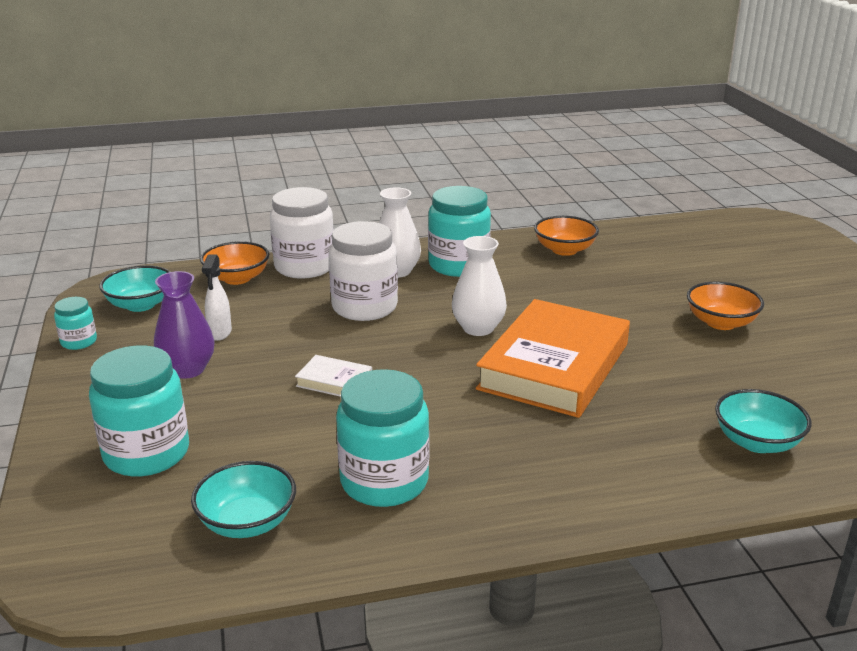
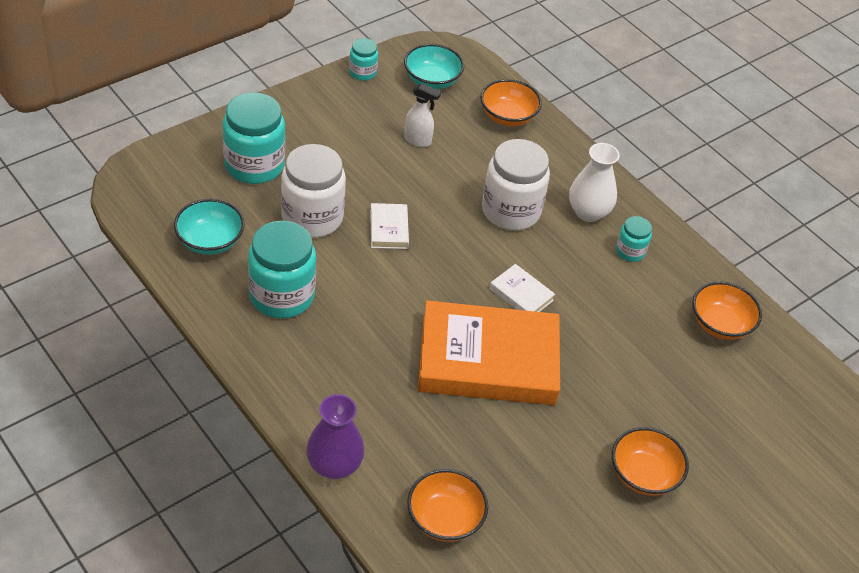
camera: 60 degrees right, 20 degrees up
purple vase [154,271,215,379] -> purple vase moved to [306,394,364,479]
white spray bottle [202,254,232,341] -> white spray bottle turned 135 degrees counterclockwise [404,83,441,147]
white jar [270,187,334,279] -> white jar moved to [281,144,346,238]
turquoise jar [428,186,491,277] -> turquoise jar [616,216,652,262], size x0.50
white vase [452,236,507,336] -> white book [490,264,555,312]
turquoise bowl [715,389,812,453] -> orange bowl [407,469,488,542]

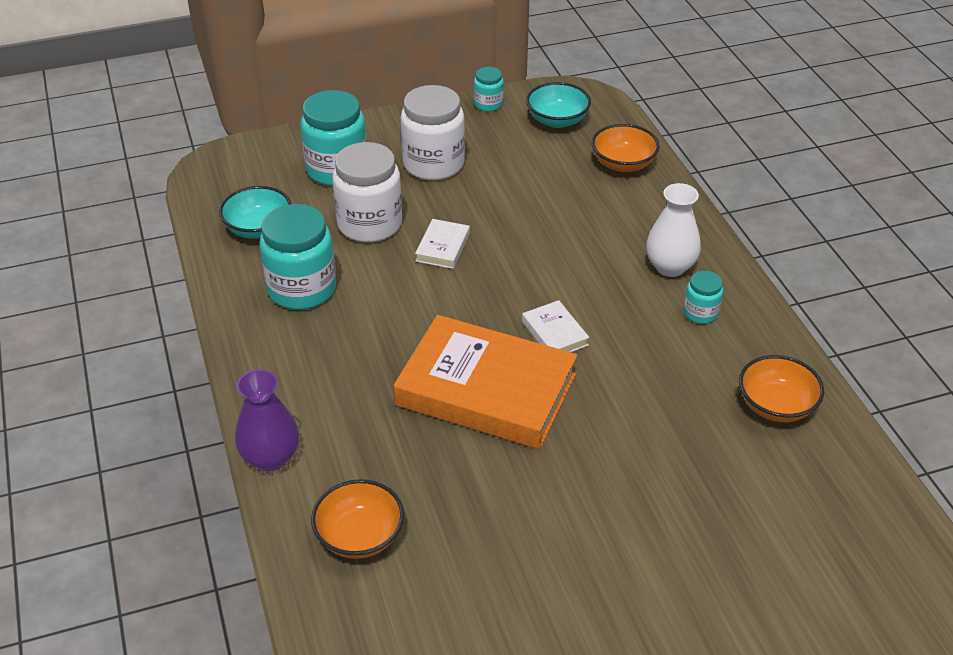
camera: 25 degrees right, 5 degrees down
white spray bottle [404,83,441,147] -> none
white jar [482,139,550,230] -> white jar moved to [401,85,465,181]
orange bowl [612,427,689,496] -> none

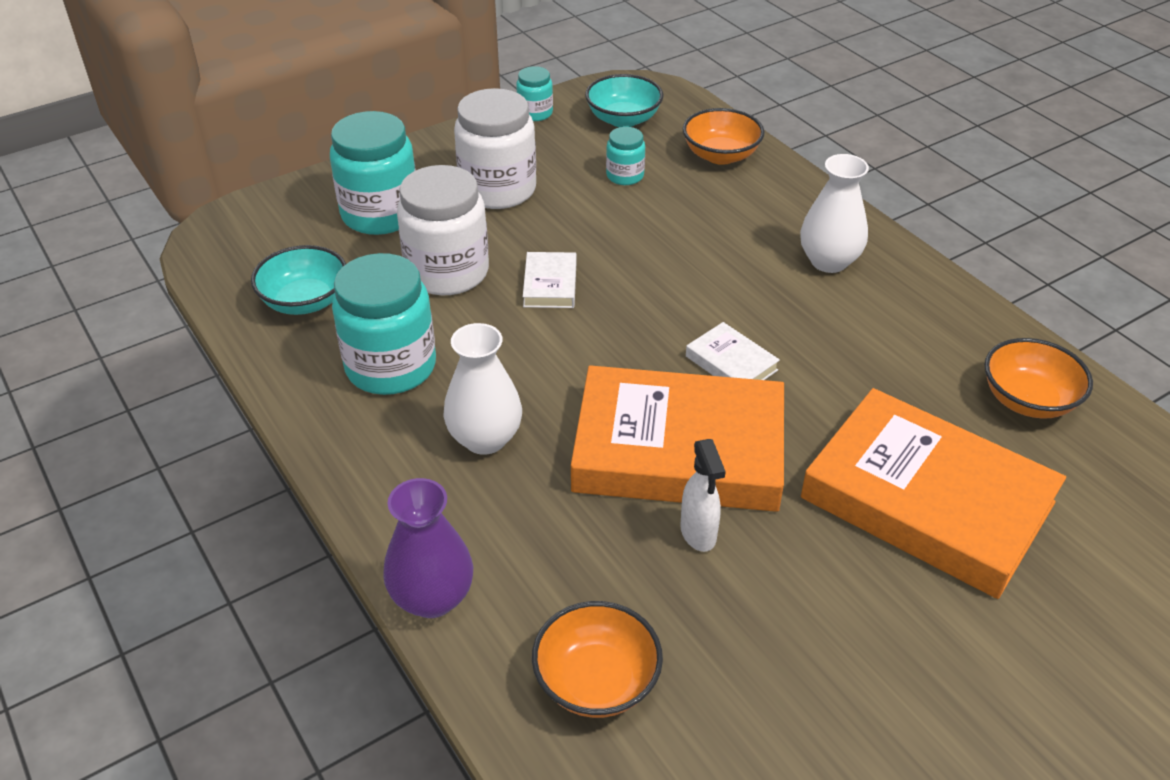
camera: 15 degrees left, 0 degrees up
turquoise jar [684,271,723,324] -> turquoise jar moved to [606,127,645,185]
none -> white vase [443,323,522,455]
none -> white spray bottle [680,439,726,552]
none -> orange book [801,388,1066,599]

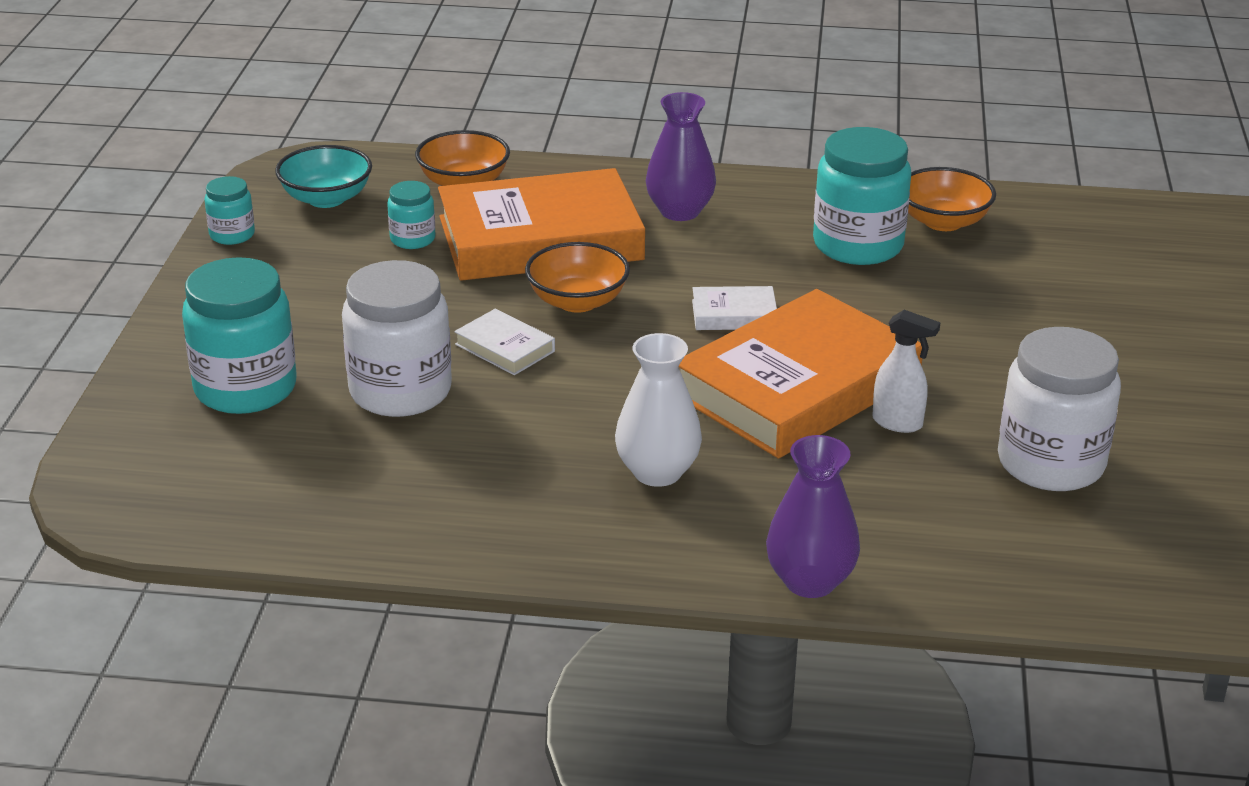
camera: 50 degrees left, 10 degrees down
turquoise bowl [251,245,346,315] -> none
turquoise jar [332,253,436,395] -> turquoise jar moved to [813,127,912,265]
white jar [454,88,536,209] -> white jar moved to [998,327,1121,491]
orange bowl [532,601,663,718] -> orange bowl moved to [525,242,630,313]
white vase [800,154,869,273] -> purple vase [646,92,716,221]
orange book [801,388,1066,599] -> orange book moved to [438,168,645,281]

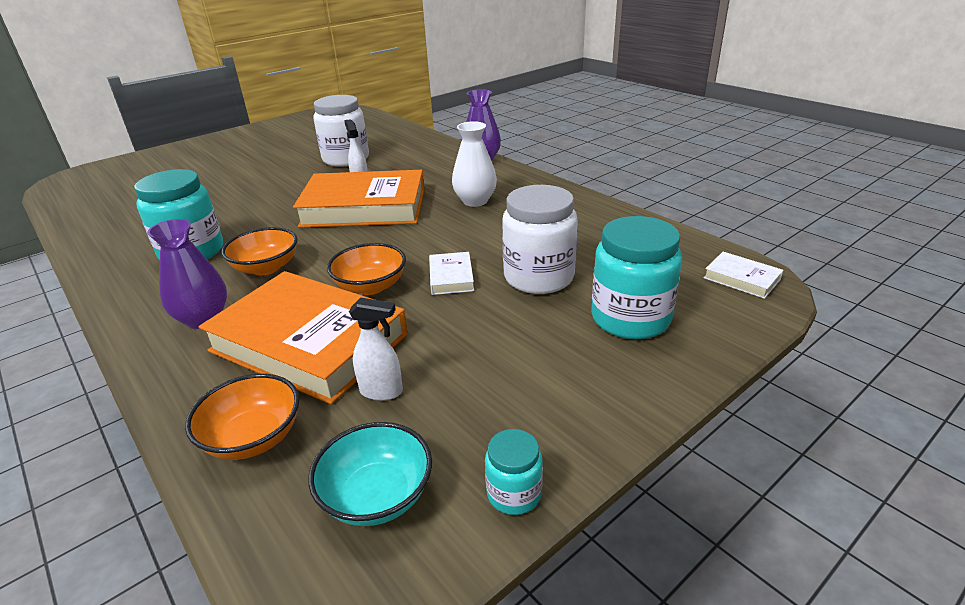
camera: 135 degrees left, 0 degrees up
turquoise jar [387,181,435,249] -> white spray bottle [349,297,403,401]
white book [692,286,777,330] -> white book moved to [704,252,783,299]
orange bowl [908,167,996,231] -> orange bowl moved to [221,227,298,275]

